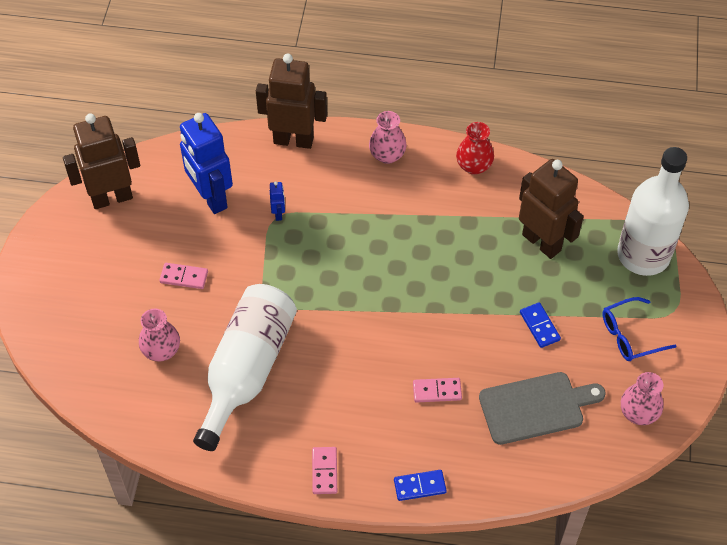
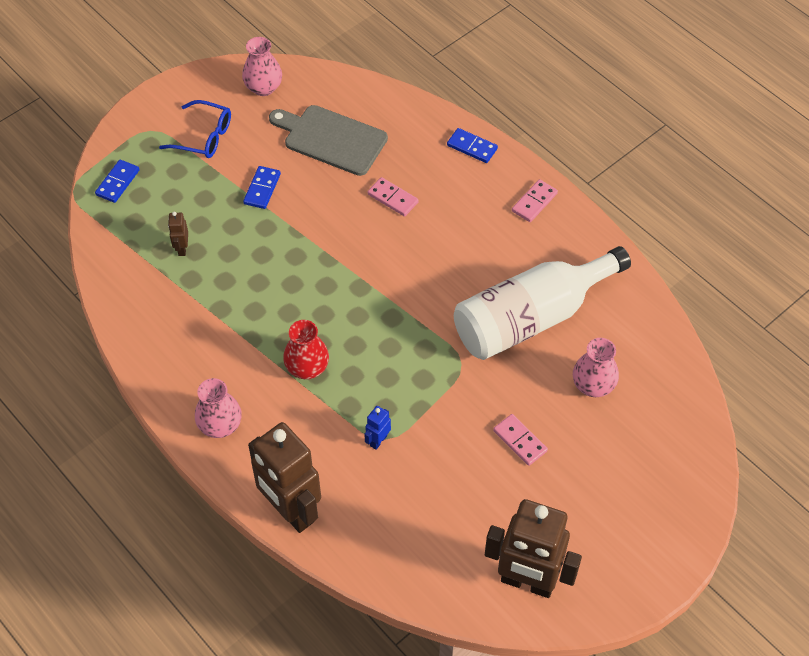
camera: 140 degrees left, 0 degrees up
blue robot [180,113,233,214] -> none
red vase [456,122,494,175] -> red vase moved to [283,320,329,379]
brown robot [519,159,584,259] -> brown robot [168,212,188,256], size x0.41
white bottle [617,147,689,276] -> blue domino [95,160,140,203]

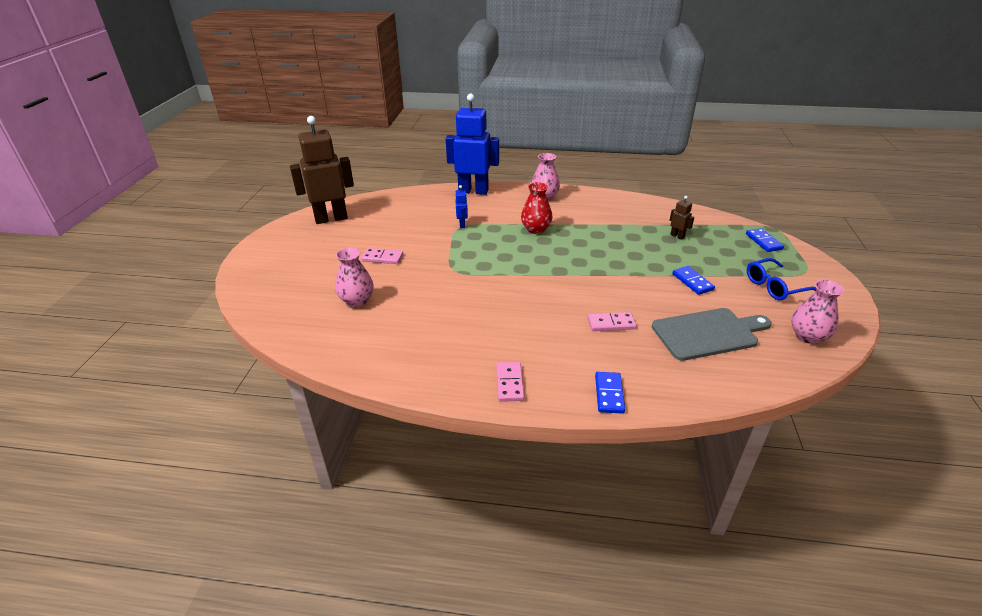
camera: 140 degrees right, 20 degrees down
brown robot [248,422,321,533] -> blue robot [446,94,499,195]
blue domino [447,128,498,163] -> blue domino turned 75 degrees counterclockwise [595,372,625,414]
white bottle [454,246,631,360] -> none

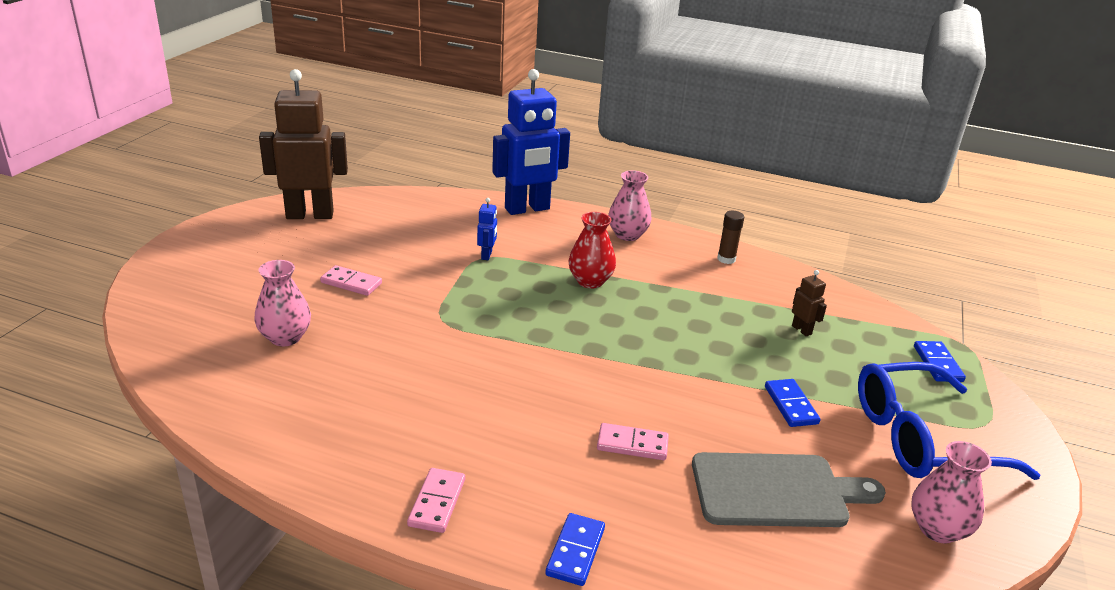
camera: 10 degrees right, 5 degrees down
blue robot [446,94,499,195] -> blue robot turned 135 degrees clockwise [492,69,570,215]
blue glasses [747,258,816,300] -> blue glasses [858,362,1040,480], size x1.63
none -> brown glue stick [717,211,744,264]

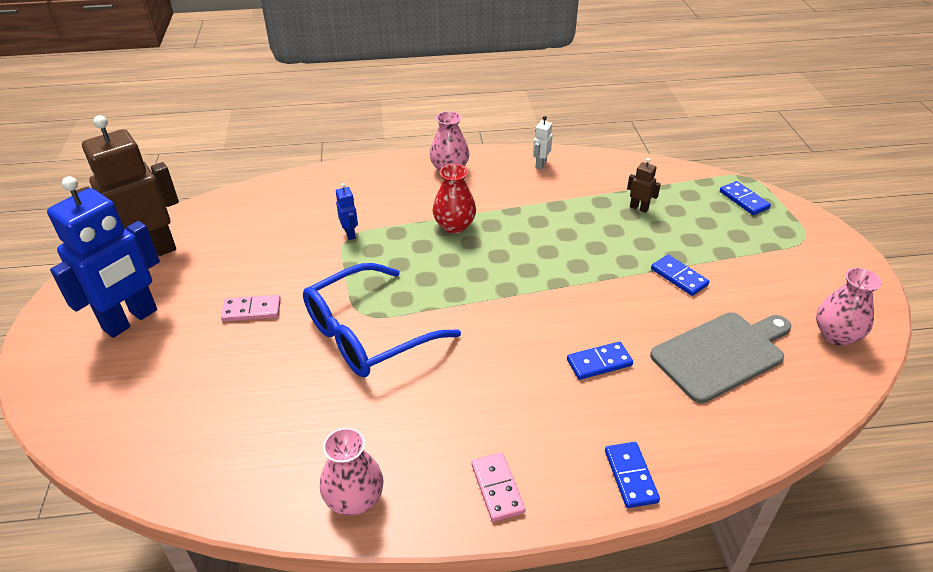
camera: 25 degrees left, 10 degrees up
pink vase [254,260,311,346] -> pink vase moved to [320,428,384,516]
blue robot [492,69,570,215] -> blue robot moved to [47,176,160,338]
pink domino [597,423,669,460] -> blue domino [567,341,633,380]
brown glue stick [717,211,744,264] -> white robot [533,116,553,169]
blue glasses [858,362,1040,480] -> blue glasses moved to [303,263,461,377]

